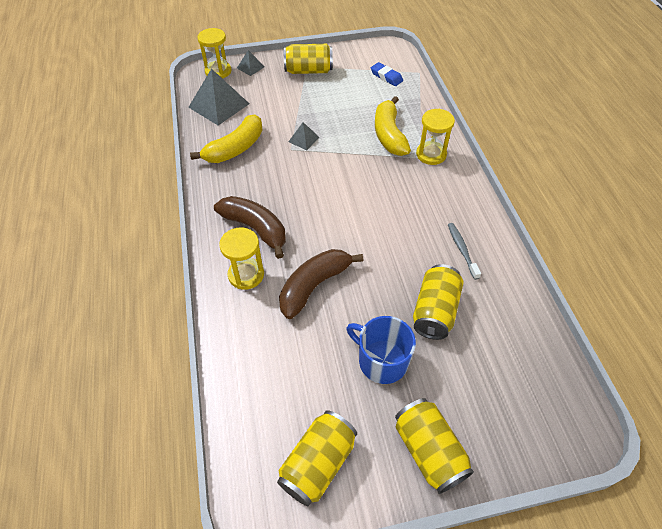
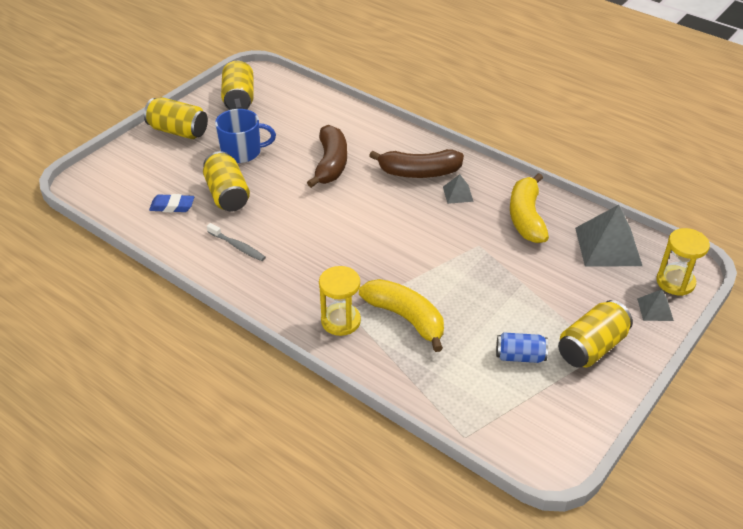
camera: 140 degrees right, 10 degrees down
yellow hourglass [219,228,264,290] -> none
grey pyramid [288,122,320,150] -> grey pyramid moved to [443,174,474,204]
blue eraser [371,62,403,86] -> blue eraser moved to [149,194,194,212]
none -> blue can [496,332,548,363]

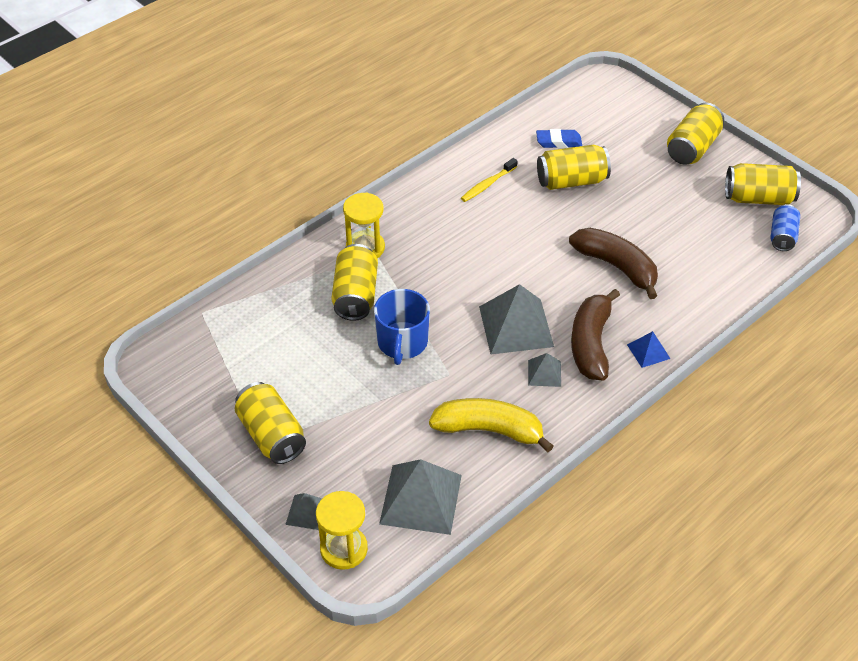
camera: 100 degrees right, 5 degrees up
blue eraser [149,194,194,212] -> blue eraser turned 75 degrees clockwise [536,129,582,148]
grey toothbrush [207,223,266,261] -> yellow toothbrush [461,158,518,202]
blue mug [215,109,276,163] -> blue mug moved to [374,289,430,365]
brown banana [307,125,347,188] -> brown banana turned 150 degrees counterclockwise [569,228,658,299]
yellow banana [359,279,444,352] -> yellow can [331,244,378,321]
blue can [496,332,548,363] -> blue can moved to [770,204,800,251]
none -> grey pyramid [479,284,554,354]
none -> blue pyramid [627,331,671,368]

